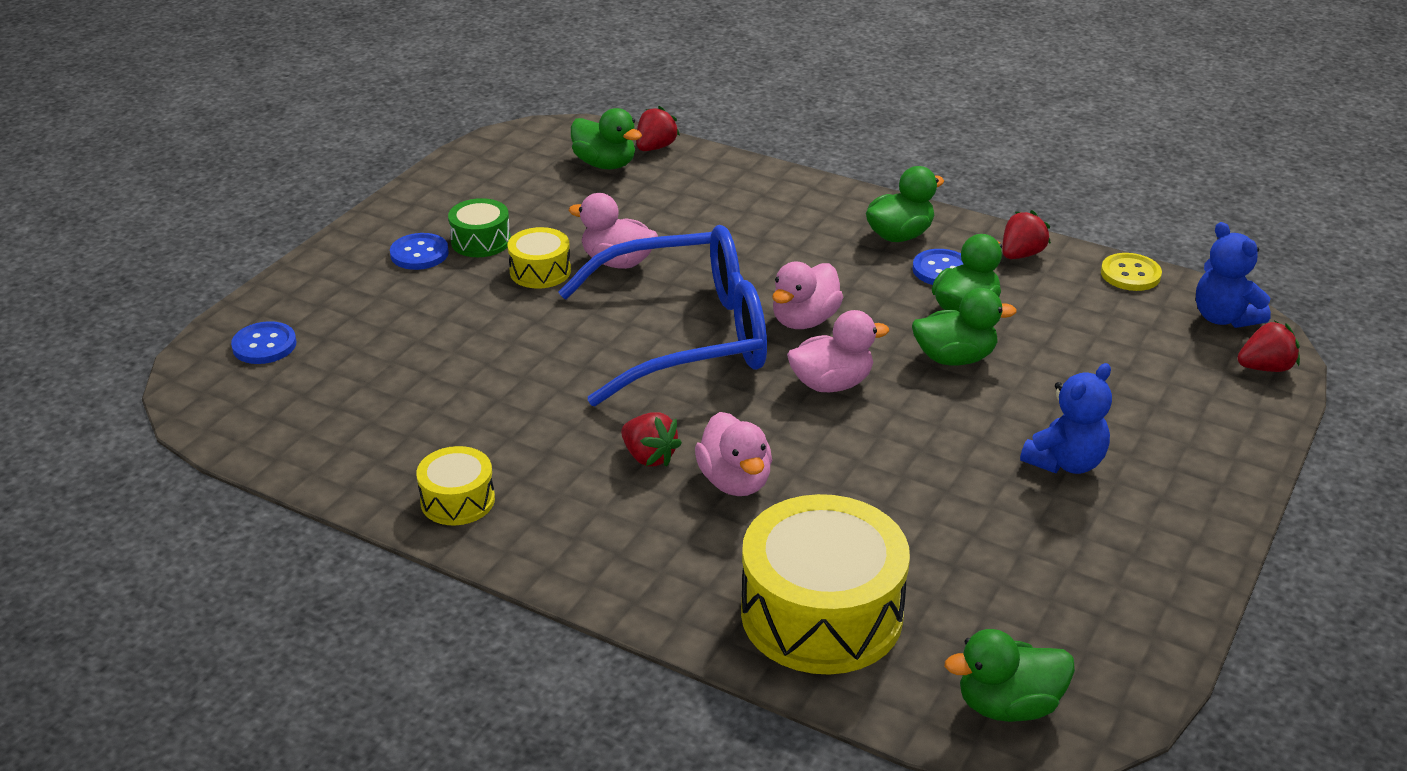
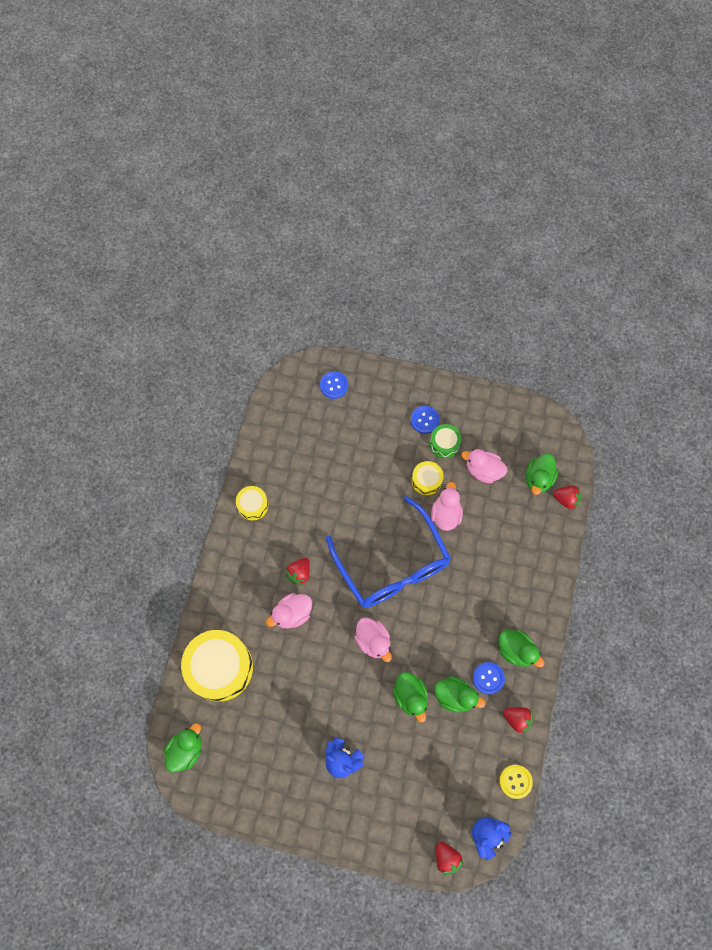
camera: 75 degrees right, 35 degrees up
pink duck [772,261,843,329] -> pink duck moved to [461,449,507,483]
green duck [945,629,1075,722] -> green duck turned 60 degrees clockwise [164,723,202,772]

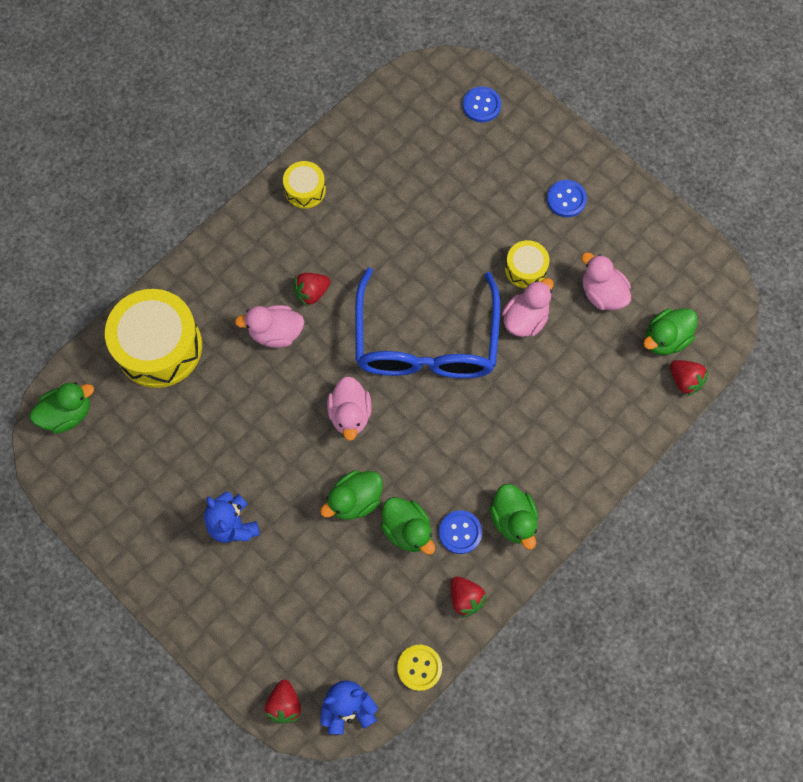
camera: 30 degrees right, 0 degrees up
green duck [393,672,428,723] -> green duck turned 45 degrees clockwise [320,470,383,520]
green drum [430,424,461,458] -> none

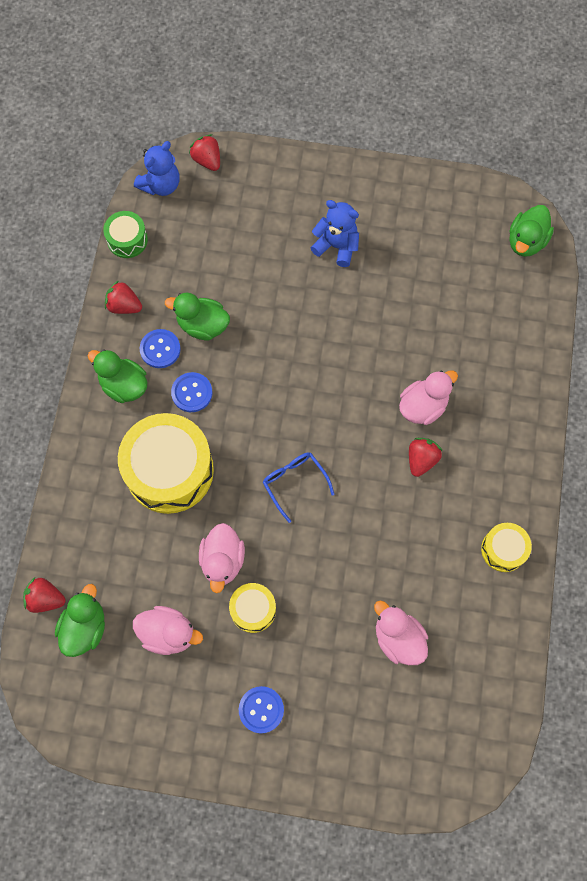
camera: 145 degrees right, 0 degrees up
yellow drum [105,289,202,388] -> yellow drum moved to [118,413,214,514]
green duck [320,470,383,520] -> none
pink duck [327,376,372,441] -> pink duck moved to [374,601,428,665]
blue glasses [355,268,500,378] -> blue glasses [263,452,335,523], size x0.41
yellow button [397,645,442,691] -> green drum [103,211,148,258]
blue button [463,86,501,123] -> blue button moved to [171,372,212,412]

